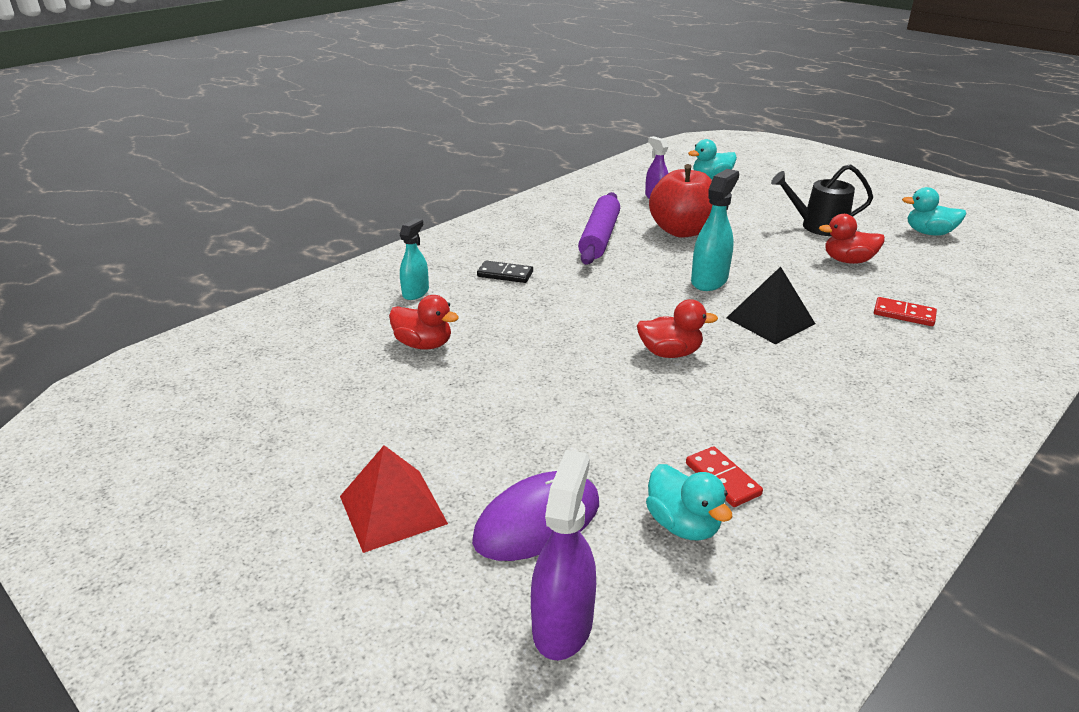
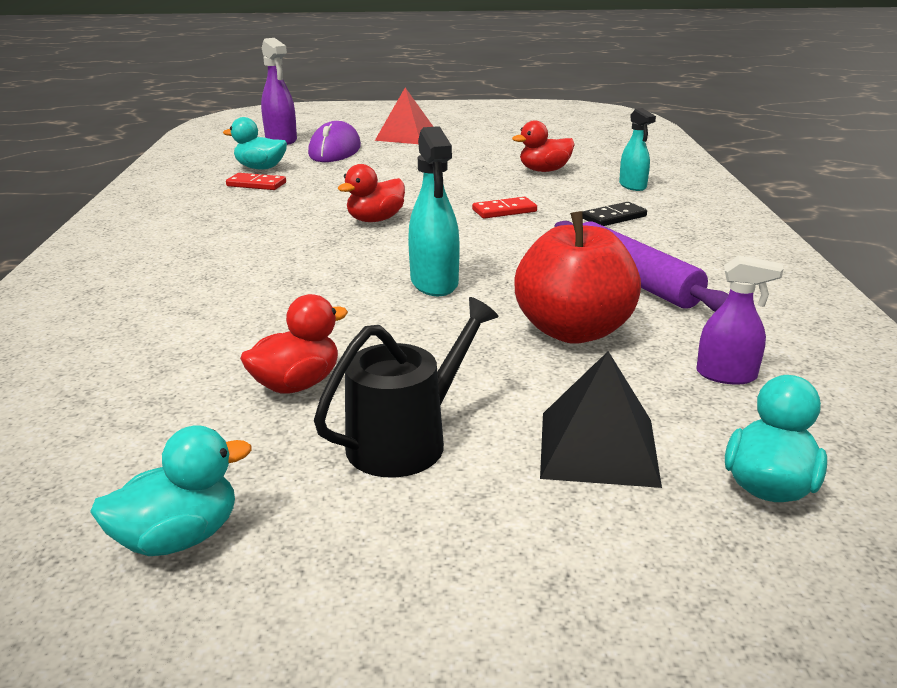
camera: 135 degrees right, 5 degrees down
black pyramid [727,267,815,344] -> black pyramid moved to [540,351,662,488]
red domino [874,297,937,326] -> red domino moved to [472,197,537,219]

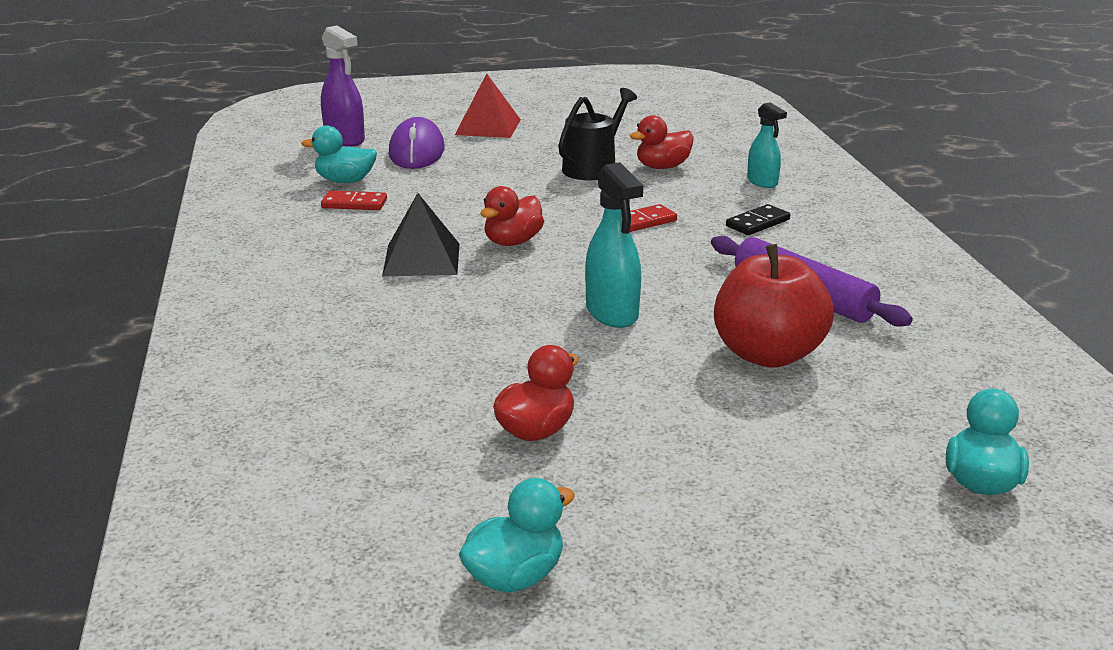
camera: 10 degrees left, 0 degrees up
black watering can [314,297,499,477] -> black watering can moved to [558,88,637,180]
black pyramid [540,351,662,488] -> black pyramid moved to [382,193,459,276]
purple spray bottle [696,255,783,385] -> none

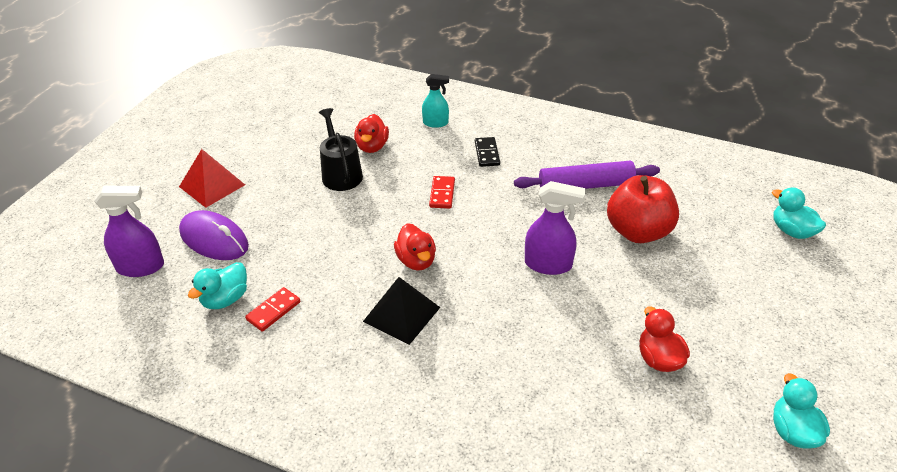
camera: 55 degrees left, 15 degrees up
turquoise spray bottle [585,162,643,328] -> purple spray bottle [525,181,586,275]

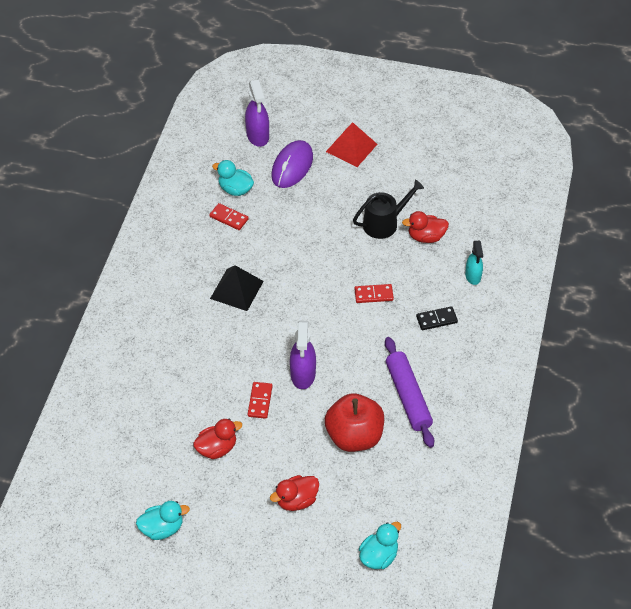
camera: 80 degrees right, 10 degrees up
red duck [394,223,436,271] -> red duck moved to [270,475,319,511]
none -> red domino [248,382,272,419]

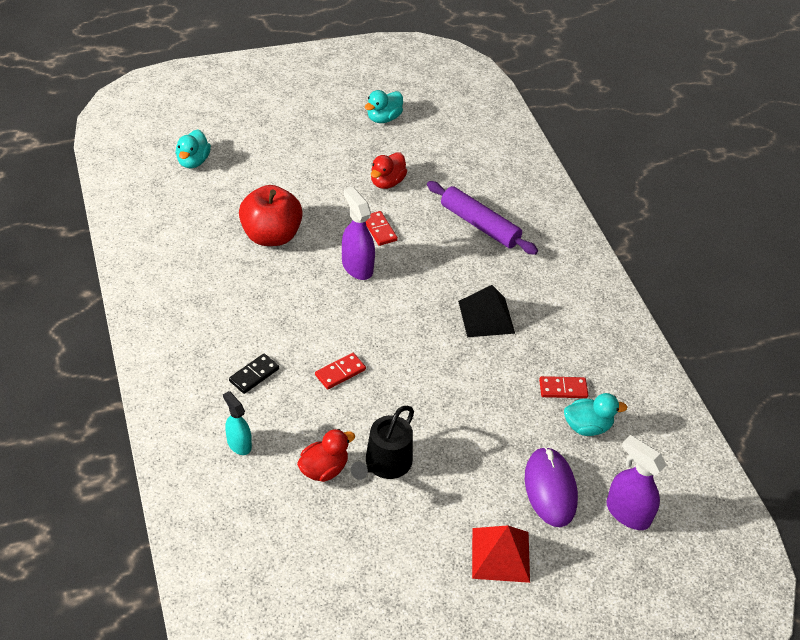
camera: 145 degrees right, 5 degrees down
red duck [270,475,319,511] -> none
purple rolling pin [385,337,434,448] -> purple rolling pin moved to [427,181,538,255]

